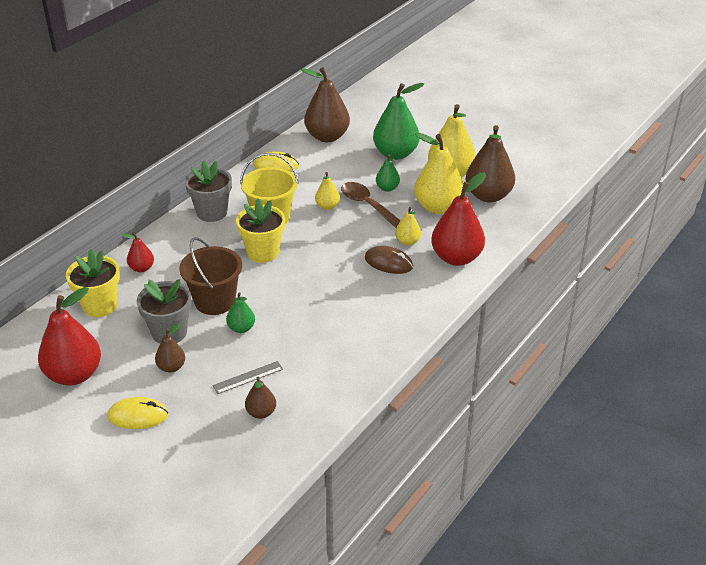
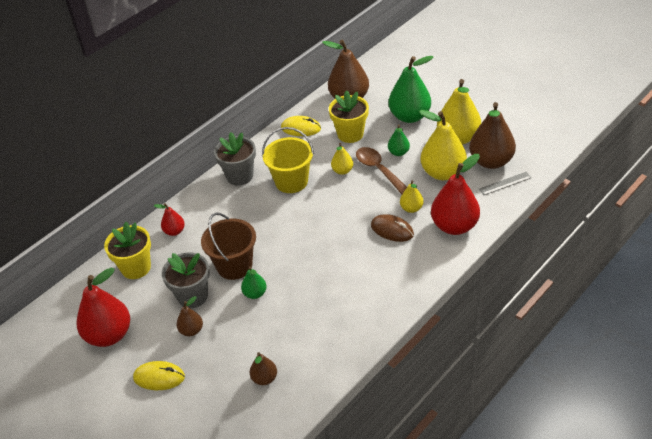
camera: 10 degrees right, 5 degrees up
grey ruler [213,361,283,394] -> grey ruler moved to [479,172,532,195]
yellow flower pot [236,198,285,263] -> yellow flower pot moved to [329,90,369,143]

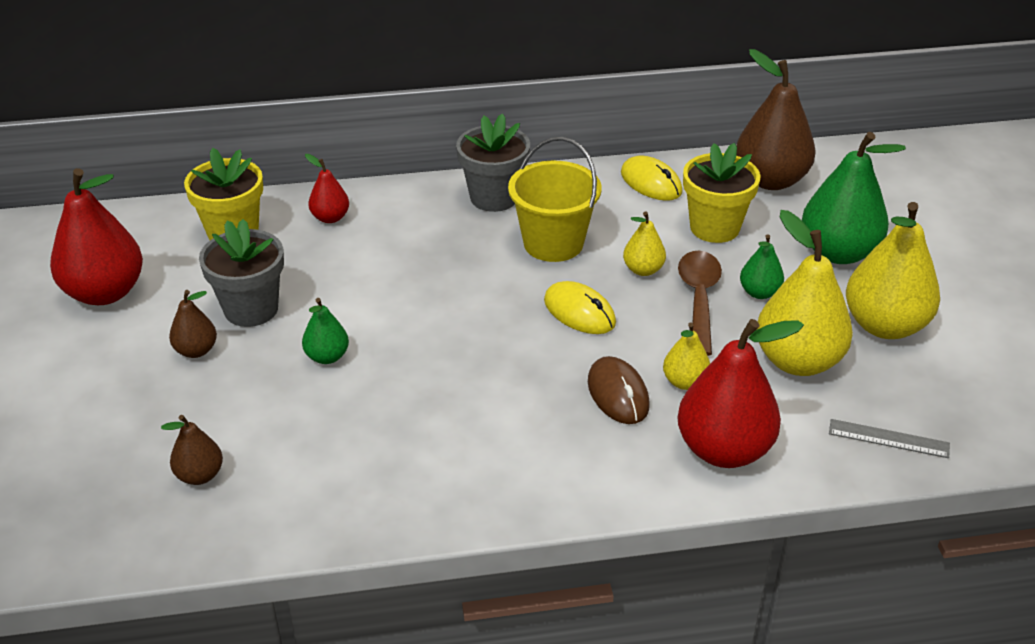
camera: 35 degrees right, 5 degrees down
yellow mouse [133,361,185,390] -> yellow mouse moved to [544,281,616,334]
brown bucket [201,213,256,280] -> none
brown pear [469,102,516,169] -> none

